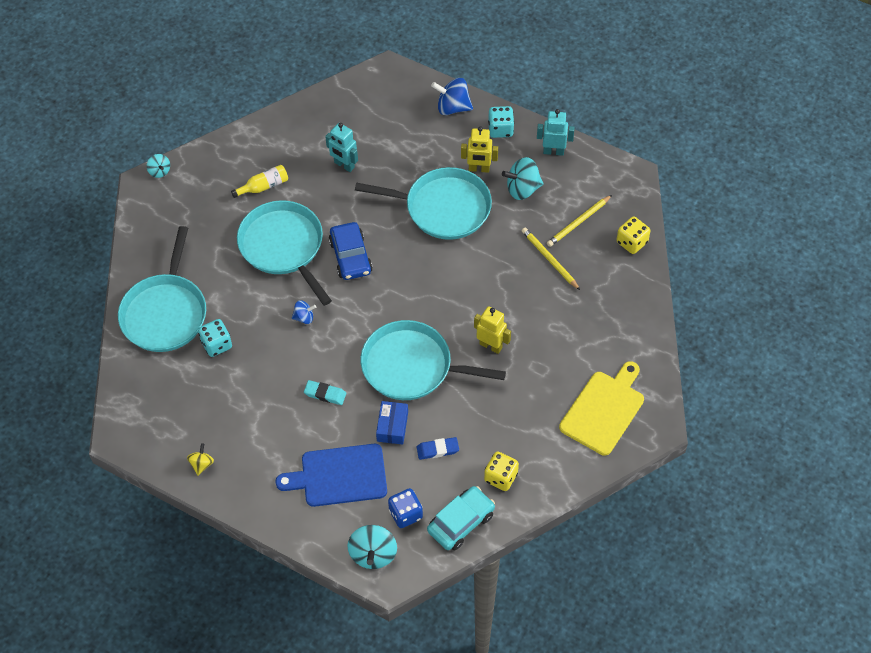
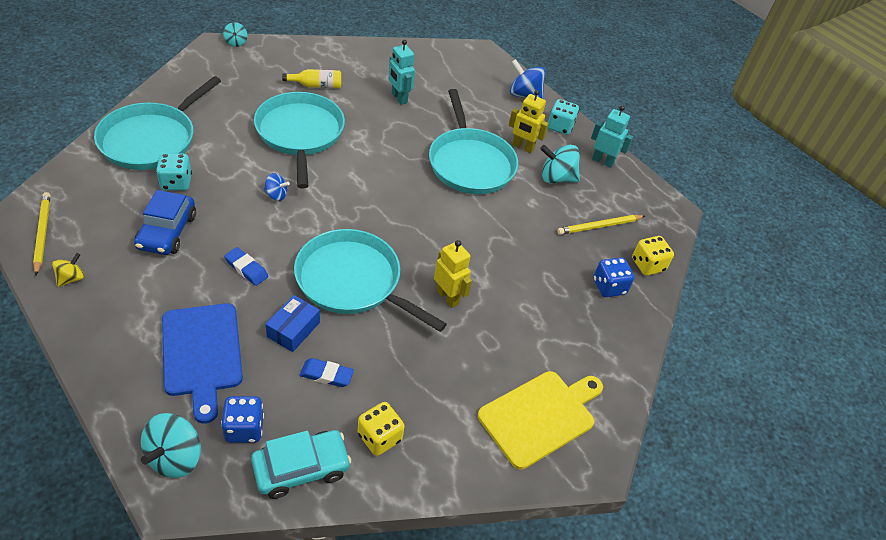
camera: 15 degrees right, 10 degrees down
blue cutting board [276,444,387,507] -> blue cutting board turned 120 degrees counterclockwise [162,303,243,424]
turquoise eraser [304,380,346,405] -> blue eraser [224,247,269,286]
blue car [329,222,373,280] -> blue car moved to [134,190,196,255]
turquoise pan [355,167,492,240] -> turquoise pan turned 45 degrees clockwise [429,89,518,194]
yellow pencil [522,228,580,290] -> yellow pencil moved to [33,192,51,275]
none -> blue dice [594,257,634,297]

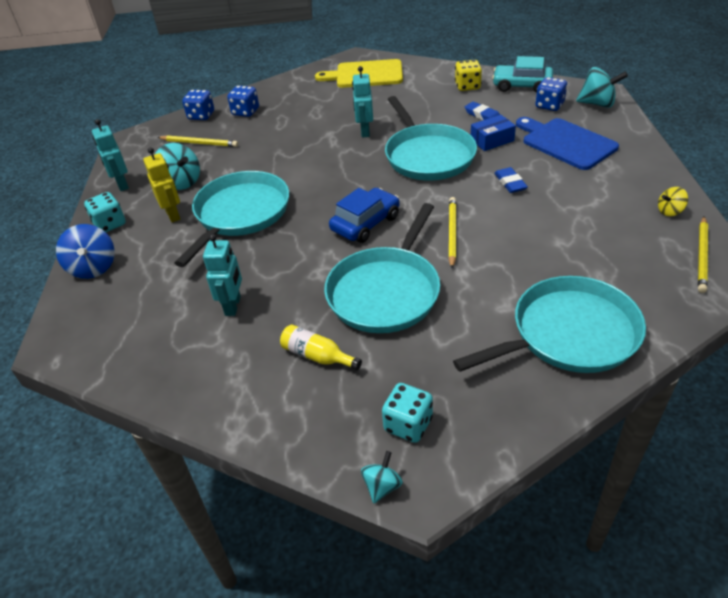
camera: 135 degrees left, 5 degrees down
blue car [134,190,196,255] -> blue car moved to [329,188,400,243]
turquoise spinning top [141,413,201,478] -> turquoise spinning top turned 45 degrees clockwise [576,67,628,108]
turquoise dice [156,153,192,191] -> turquoise dice moved to [382,383,433,443]
blue cutting board [162,303,243,424] -> blue cutting board turned 60 degrees counterclockwise [516,117,619,170]
blue spinning top [264,173,290,201] -> yellow pencil [448,197,456,269]
yellow robot [434,240,472,308] -> turquoise robot [352,66,373,137]
yellow dice [632,236,674,276] -> blue dice [182,90,214,120]

